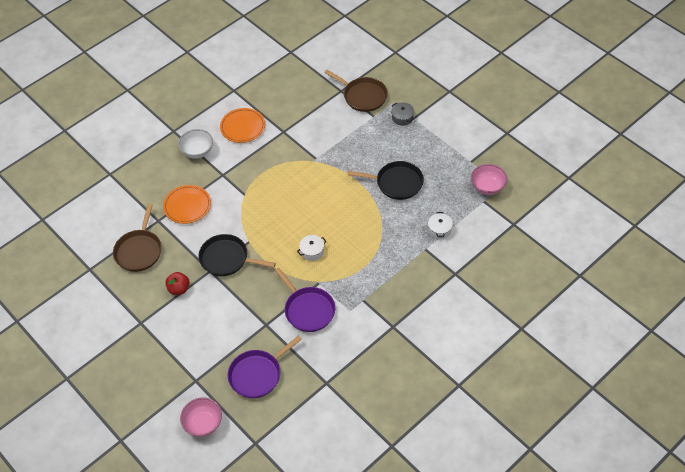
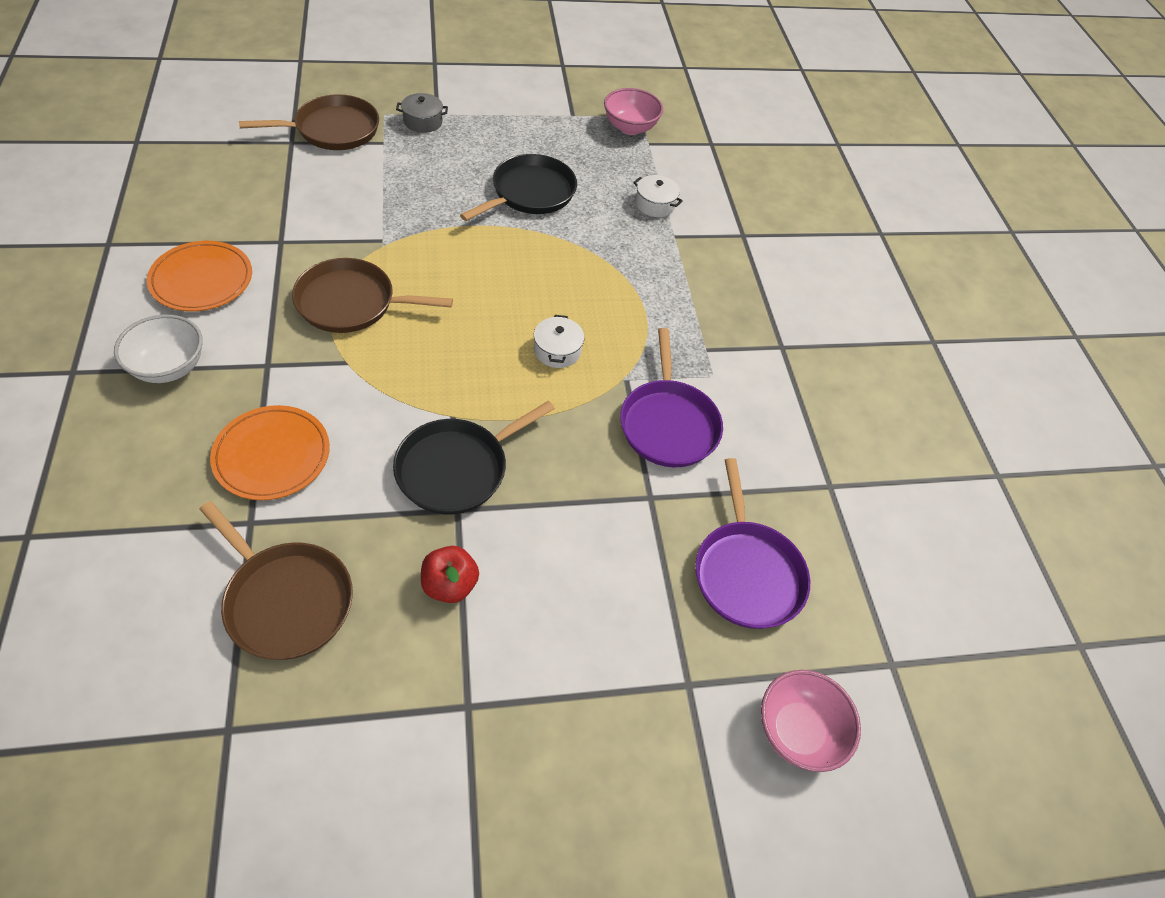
camera: 65 degrees left, 0 degrees up
purple pan [275,268,335,332] -> purple pan turned 90 degrees clockwise [620,328,723,467]
none -> brown pan [292,258,453,333]

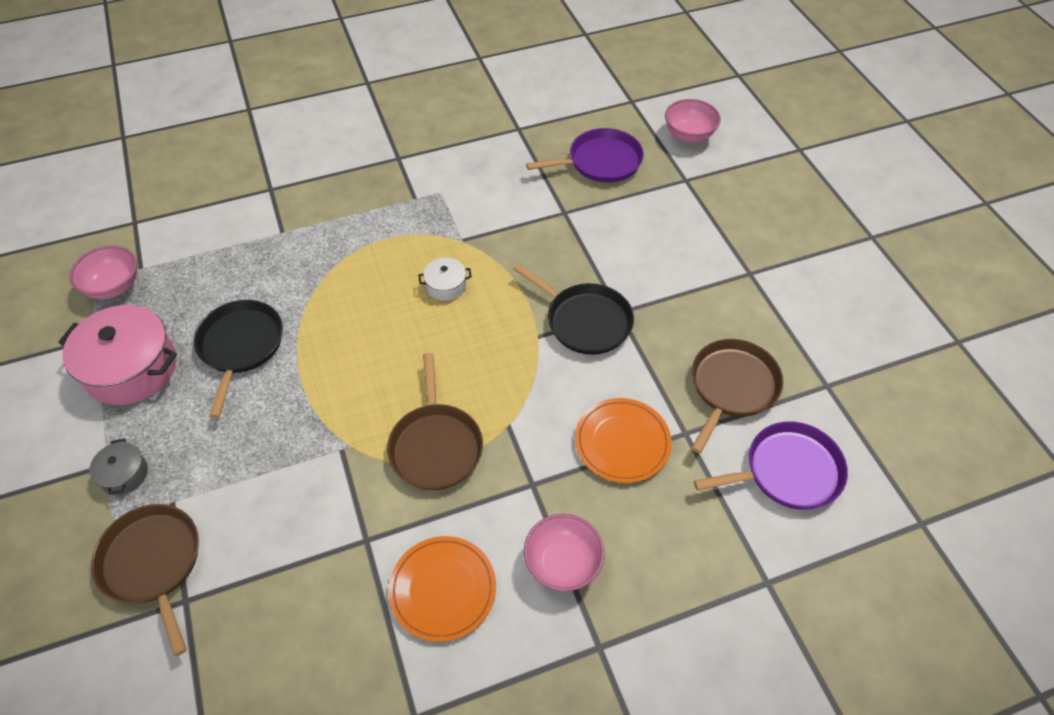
camera: 95 degrees left, 0 degrees up
white bowl [114,314,203,383] -> pink bowl [524,514,605,591]
red apple [421,546,479,603] -> none
black pan [460,154,577,221] -> black pan turned 60 degrees clockwise [194,300,283,418]
purple pan [620,328,723,467] -> purple pan moved to [694,422,848,510]
white pot [633,175,683,217] -> none
none -> pink pot [58,305,177,405]

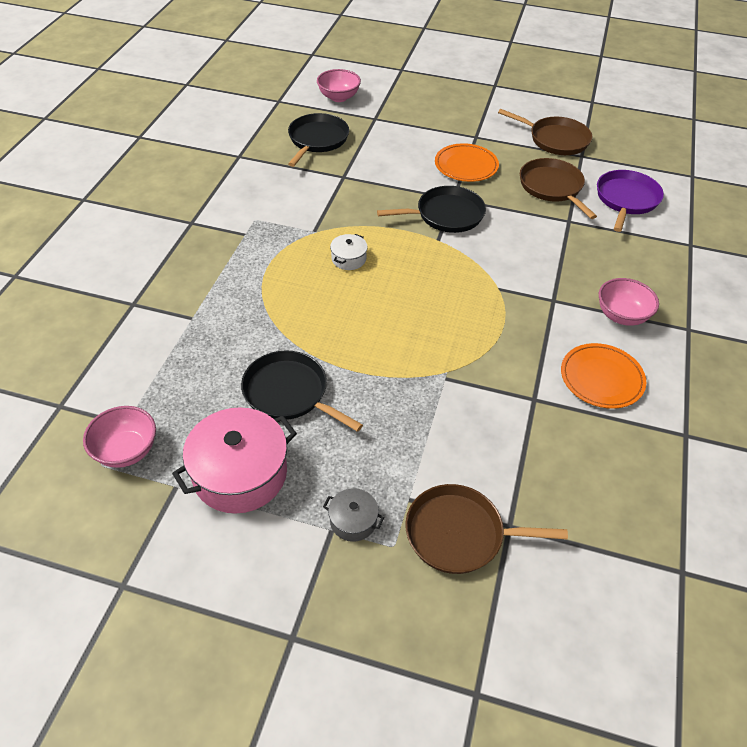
camera: 55 degrees left, 5 degrees down
brown pan [387,353,483,490] -> brown pan moved to [498,109,593,155]
purple pan [526,128,644,183] -> black pan [288,113,349,167]
orange plate [575,398,672,483] -> orange plate moved to [435,143,499,182]

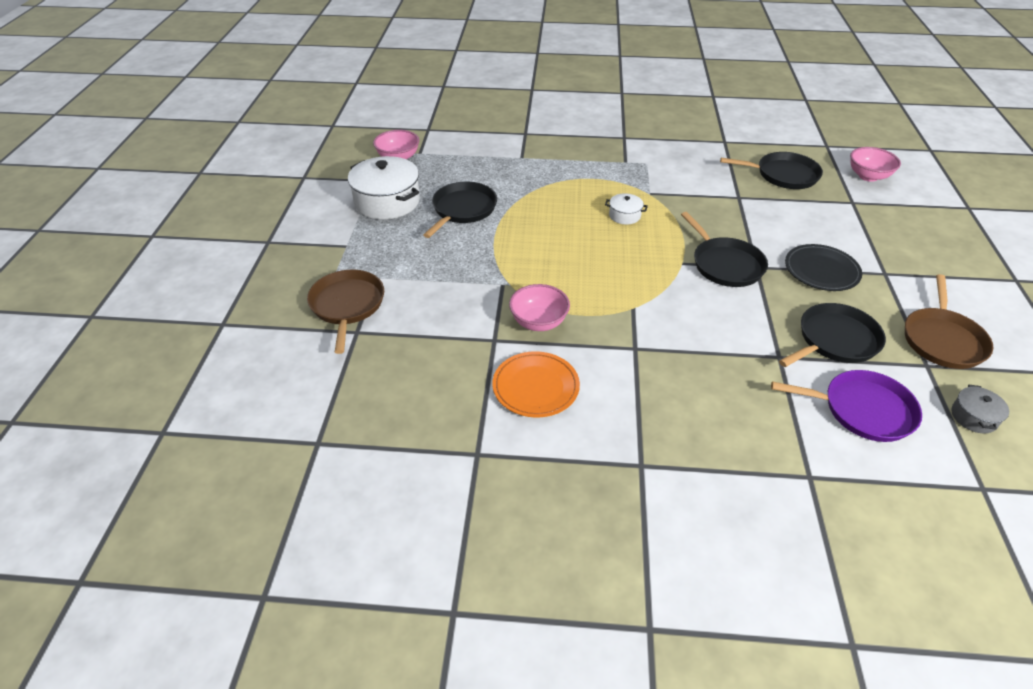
camera: 80 degrees right, 5 degrees down
pink pot [172,407,297,514] -> white pot [348,156,420,220]
grey pot [323,488,384,542] -> grey pot moved to [951,385,1009,434]
orange plate [435,143,499,182] -> black plate [785,244,862,291]
brown pan [520,158,597,219] -> black pan [779,303,886,367]
pink bowl [599,278,659,326] -> pink bowl moved to [509,284,570,331]

